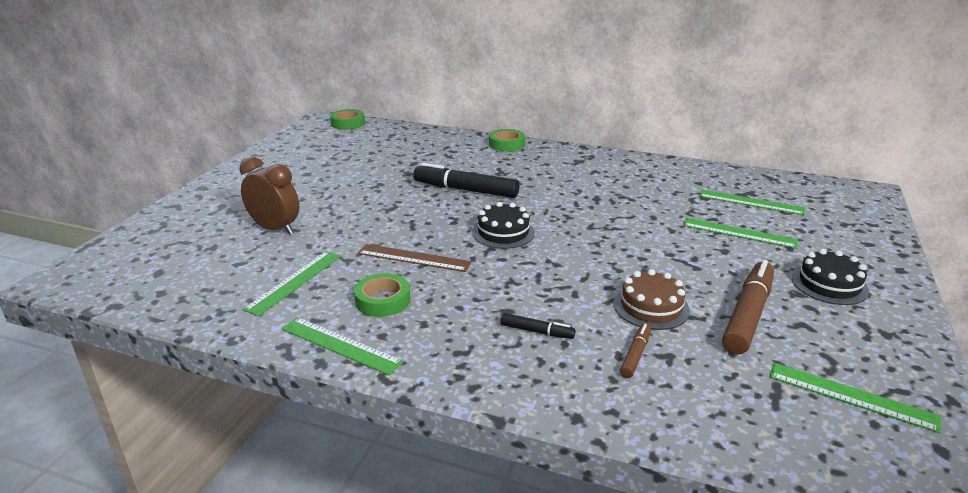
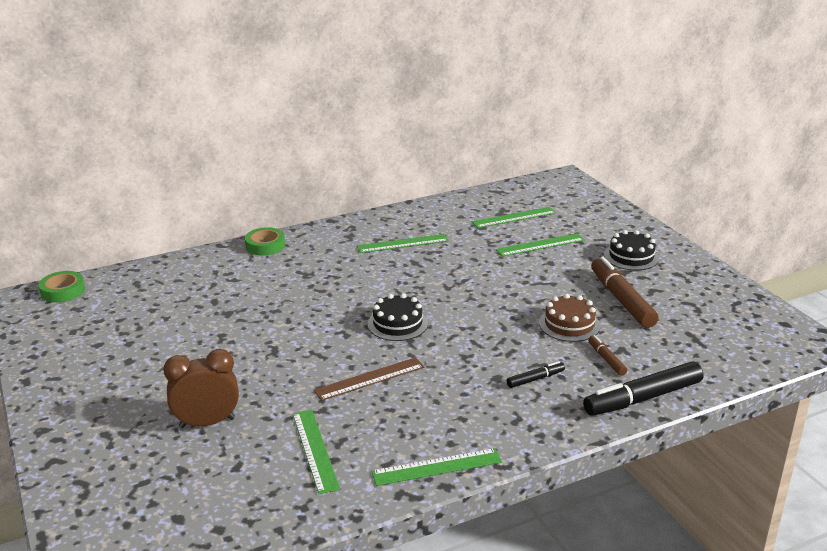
camera: 45 degrees left, 0 degrees up
green tape [354,273,410,317] -> none
black marker [413,163,520,198] -> black marker moved to [583,362,703,416]
green ruler [769,363,941,433] -> green ruler moved to [357,234,449,253]

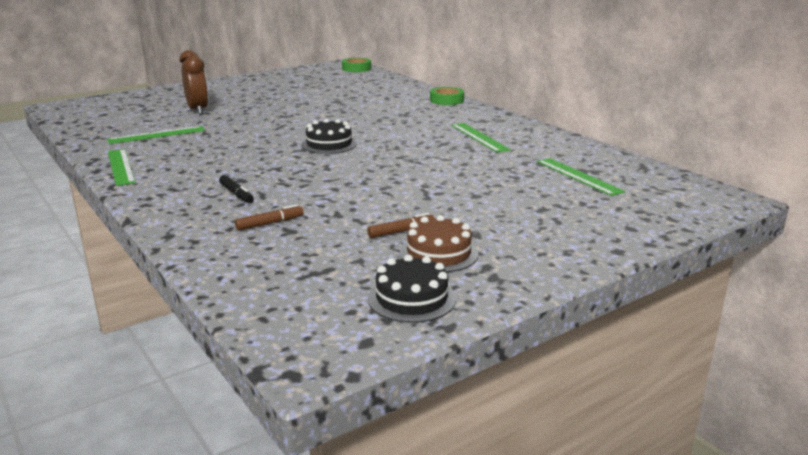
camera: 80 degrees right, 5 degrees down
brown ruler [314,357,424,401] -> none
green ruler [496,233,585,257] -> none
brown cake [539,294,600,342] -> brown cake moved to [400,215,478,272]
black marker [583,362,703,416] -> none
brown marker [591,256,659,328] -> brown marker [367,213,434,238], size x0.49
black cake [604,230,659,270] -> black cake moved to [368,255,456,323]

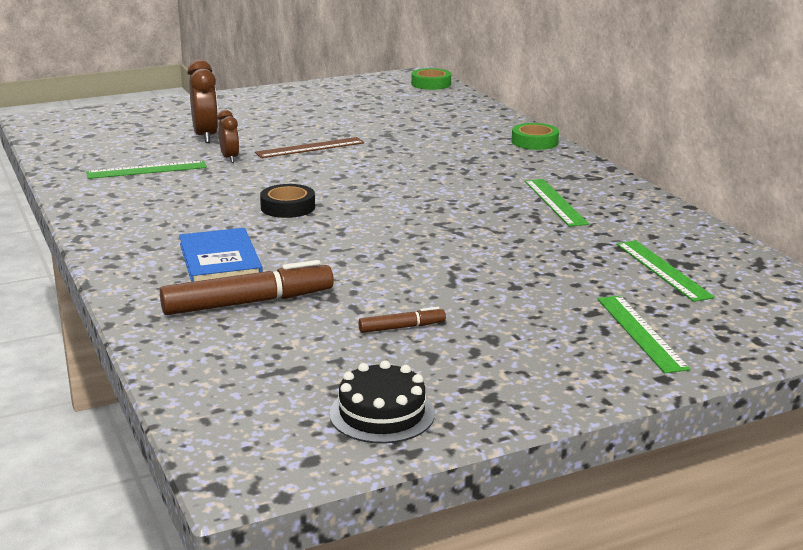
camera: 10 degrees right, 0 degrees up
green ruler [108,149,135,186] -> green ruler moved to [597,296,690,373]
black marker [219,175,253,203] -> blue book [179,228,263,282]
brown marker [235,204,304,231] -> brown marker [160,260,334,315], size x2.03
black cake [301,119,357,154] -> none
brown cake [400,215,478,272] -> none
none -> brown clock [218,110,239,163]
none -> brown ruler [255,137,364,158]
none -> black tape [260,184,315,218]

